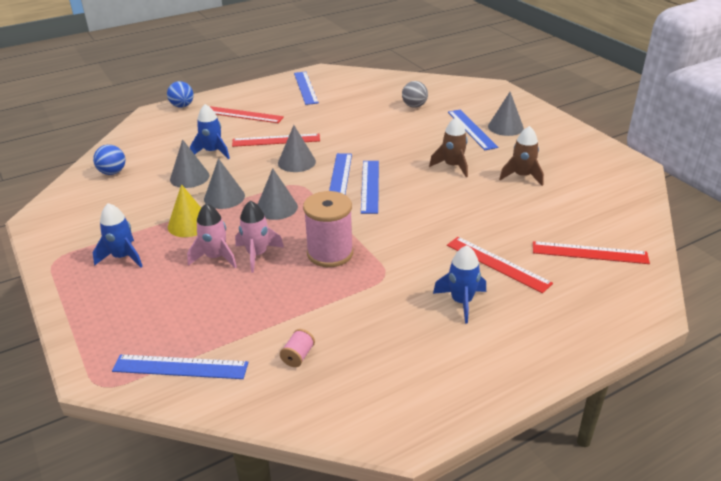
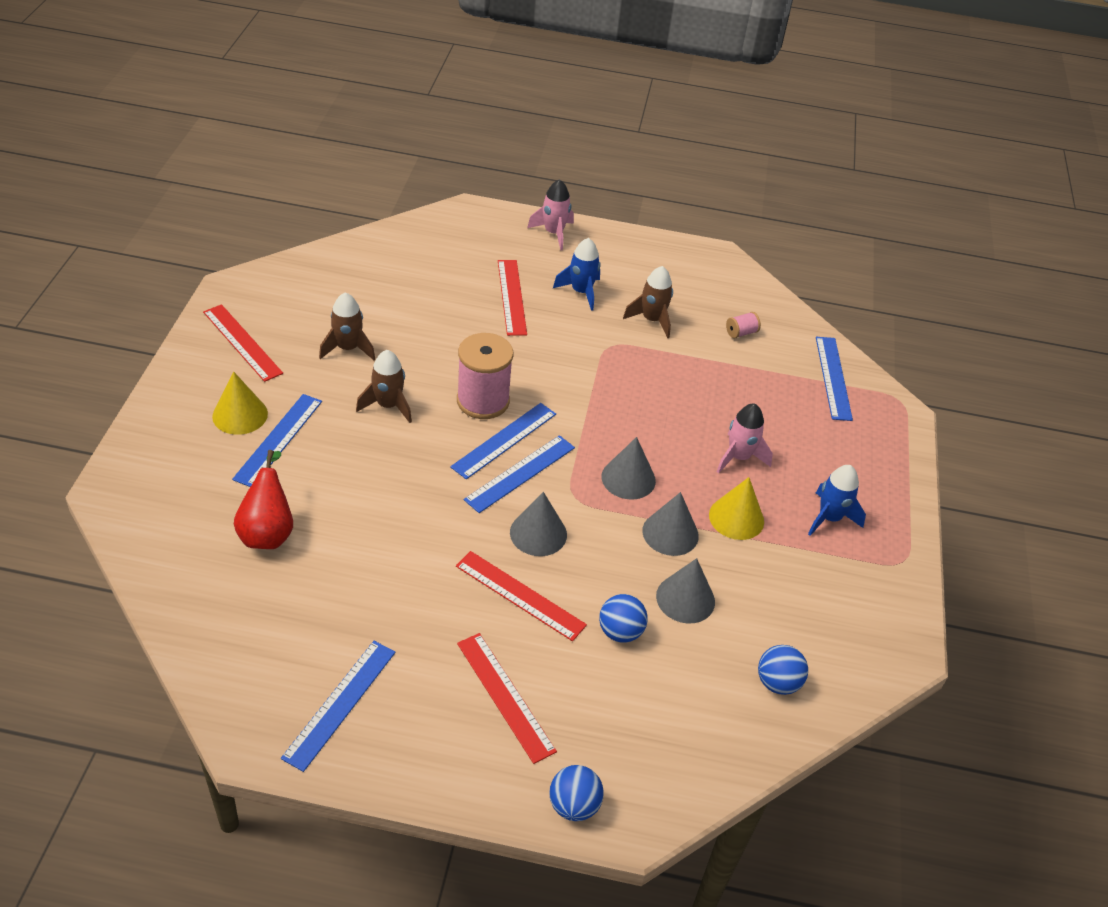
camera: 145 degrees left, 10 degrees up
blue ruler [112,354,248,379] -> blue ruler turned 45 degrees clockwise [816,337,853,421]
blue rocket [190,104,230,159] -> blue ball [599,594,648,643]
pink rocket [235,201,284,273] -> pink rocket moved to [527,179,574,250]
pink spool [303,191,353,267] -> pink spool moved to [457,333,514,419]
grey ball [402,81,428,108] -> red pear [234,450,293,549]
grey cone [488,92,524,136] -> yellow cone [212,371,268,435]
red ruler [533,241,650,264] -> red ruler moved to [203,304,283,382]
none -> brown rocket [623,266,673,338]

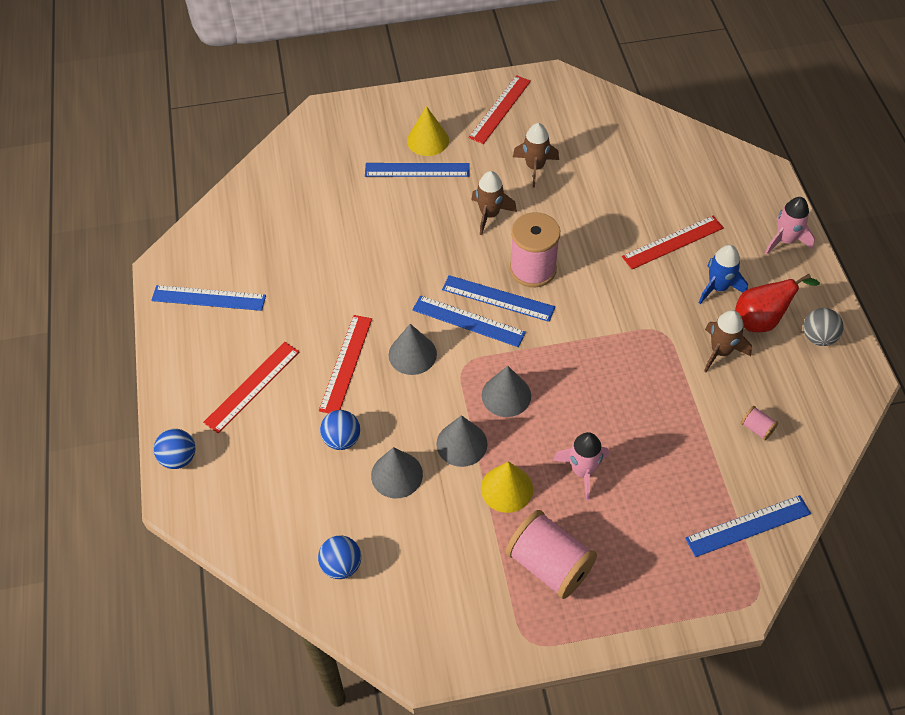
camera: 75 degrees right, 10 degrees up
red pear [234,450,293,549] -> red pear moved to [735,274,820,332]
blue rocket [808,465,866,536] -> pink spool [506,510,597,599]
none -> grey ball [803,308,844,346]

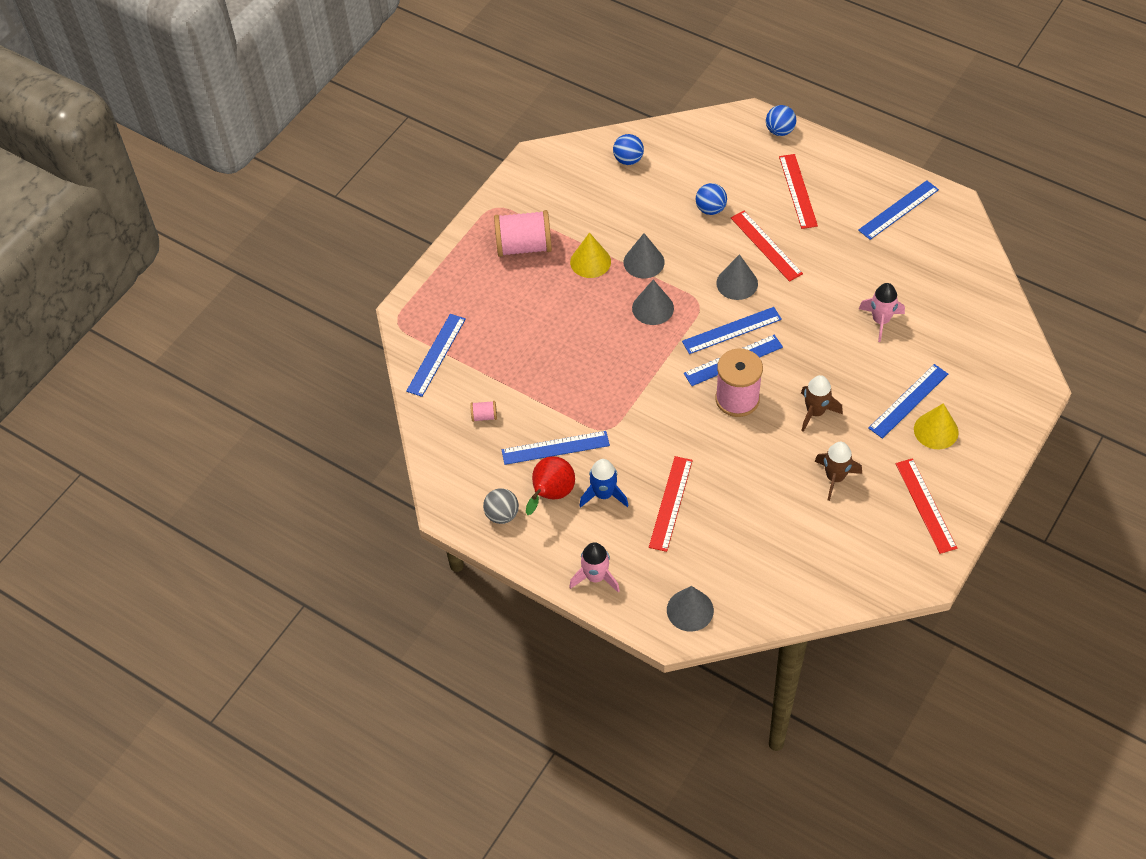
camera: 135 degrees right, 0 degrees up
grey cone [371,447,423,498] -> grey cone moved to [667,586,714,632]
pink rocket [553,432,609,500] -> pink rocket moved to [859,283,905,342]
brown rocket [704,310,752,372] -> blue ruler [502,431,610,465]

